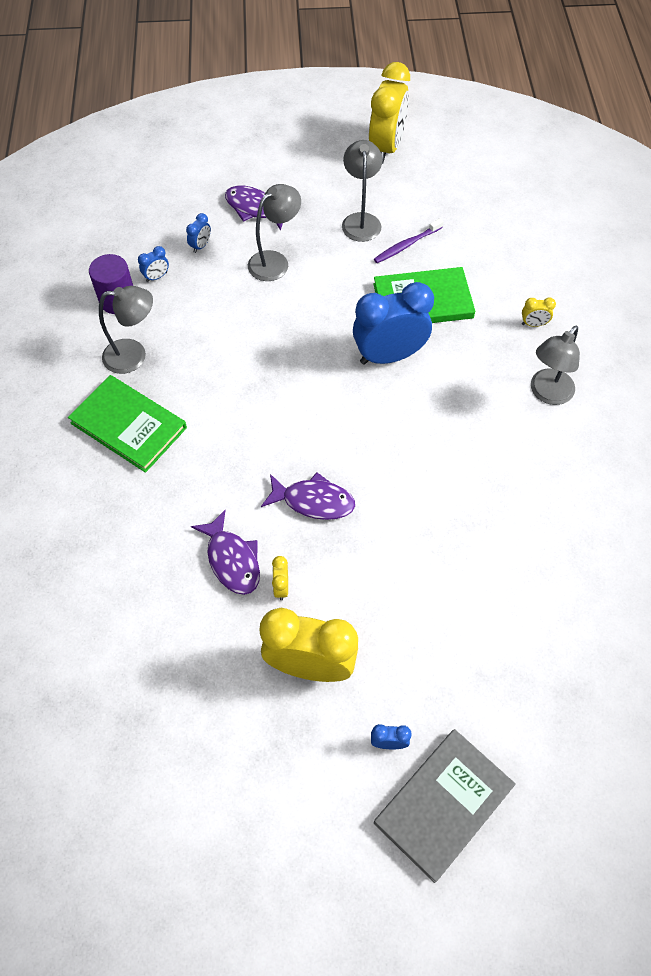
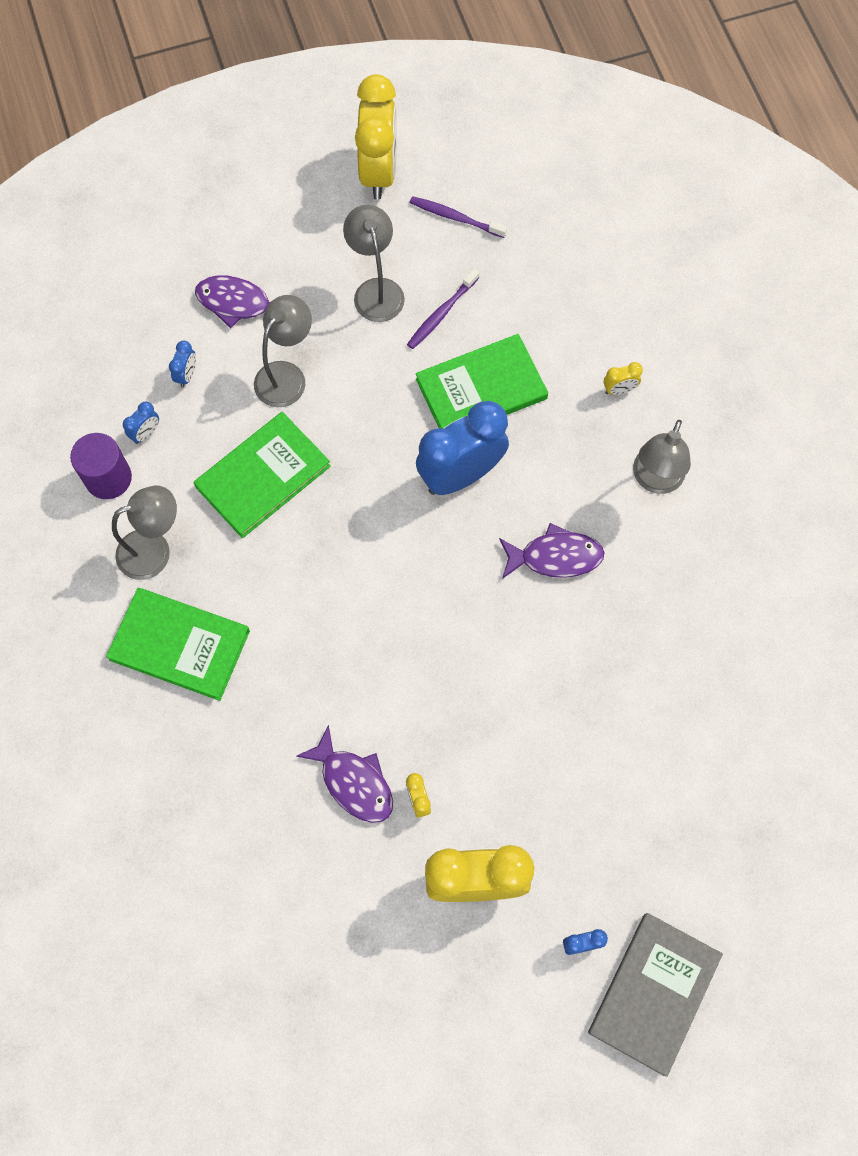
camera: 15 degrees left, 10 degrees up
purple fish [261,472,355,520] -> purple fish moved to [499,523,605,579]
none -> green book [193,412,331,538]
none -> purple toothbrush [410,196,507,238]

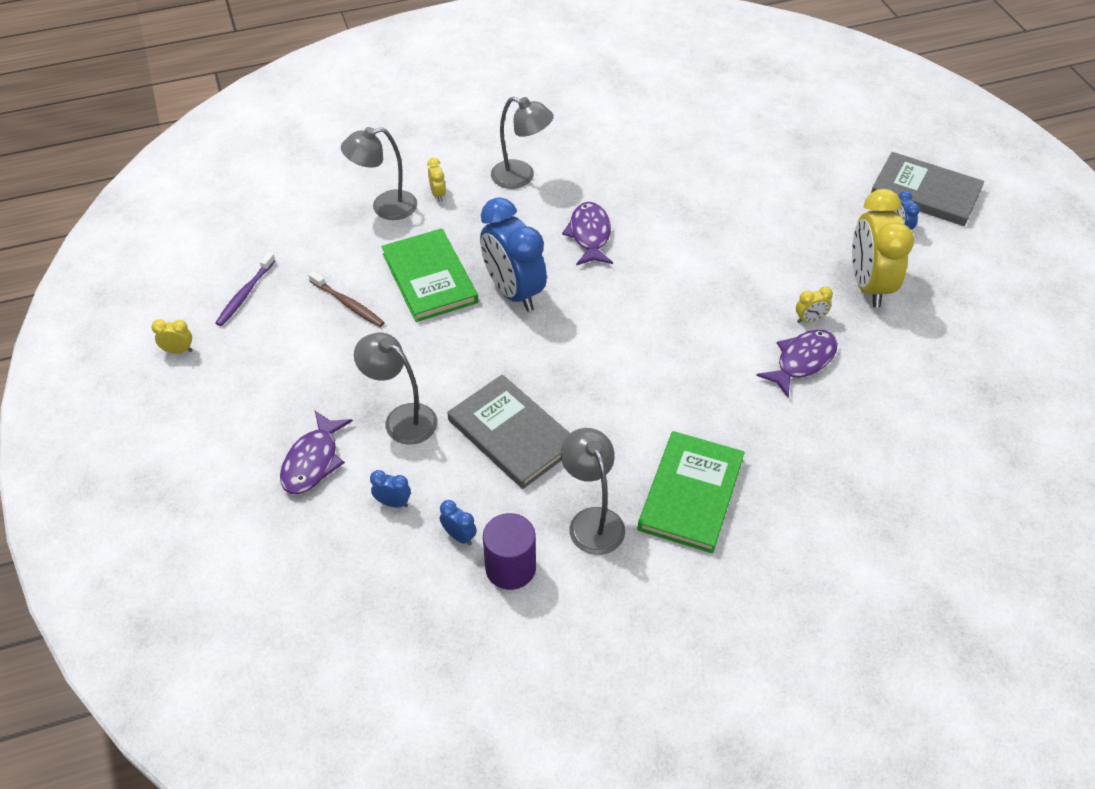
camera: 90 degrees left, 20 degrees down
green book [193,412,331,538] -> grey book [448,374,570,489]
grey lamp [343,205,405,322] -> grey lamp moved to [341,127,417,220]
yellow clock [355,74,397,200] -> yellow clock [151,319,192,353], size x0.40
purple toothbrush [407,268,479,349] -> brown toothbrush [308,271,385,327]

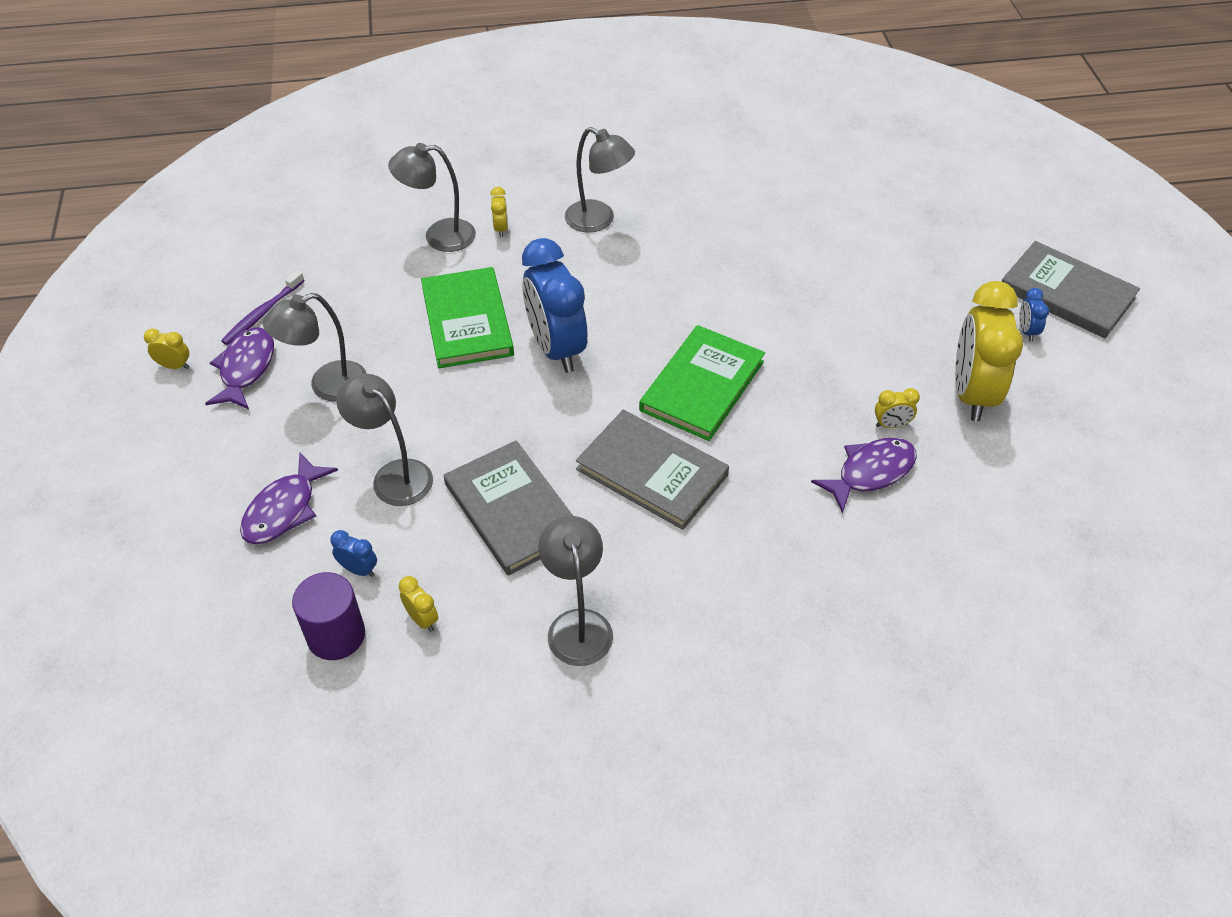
camera: 10 degrees right, 0 degrees up
brown toothbrush [308,271,385,327] -> none
blue clock [440,500,477,545] -> yellow clock [399,576,438,632]
purple cylinder [483,513,536,590] -> purple cylinder moved to [292,572,365,660]
purple fish [562,202,613,265] -> purple fish moved to [205,327,274,409]
green book [637,431,745,553] -> green book moved to [639,325,765,441]
none -> grey lamp [263,293,367,402]
none -> grey book [576,410,729,530]

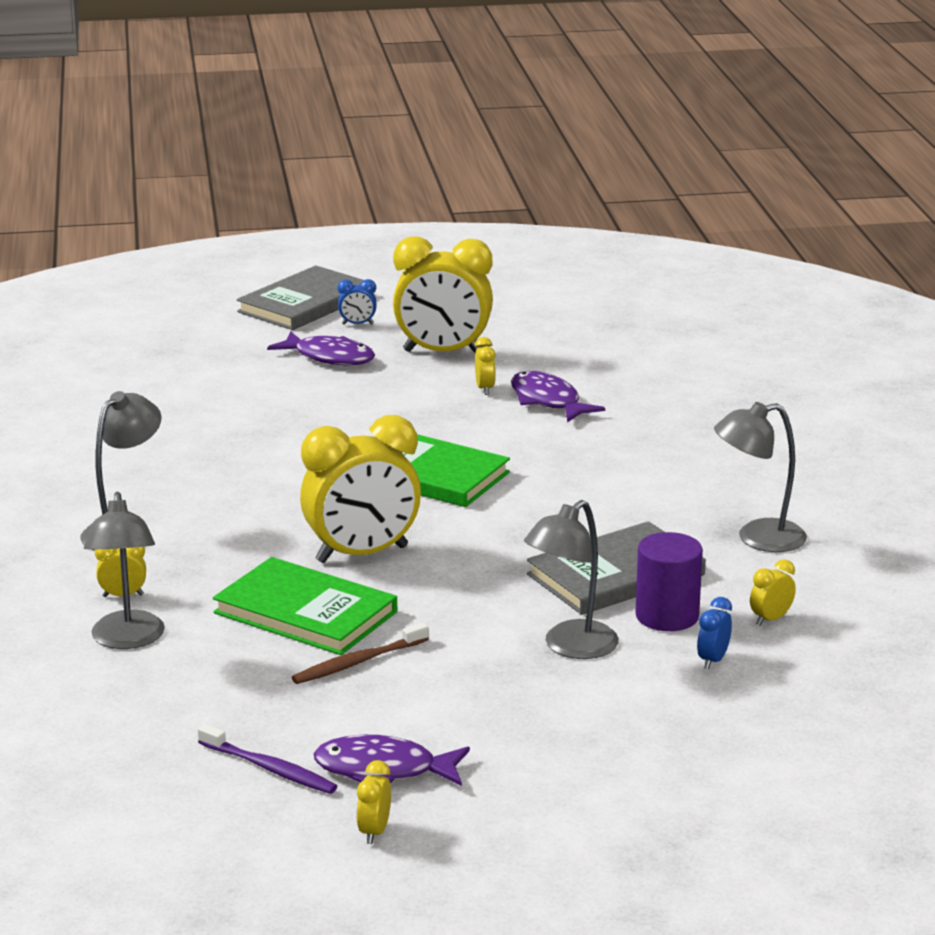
camera: 90 degrees left, 25 degrees down
purple fish [240,452,338,544] -> purple fish moved to [267,331,375,365]
grey lamp [263,293,367,402] -> none
purple cylinder [292,572,365,660] -> purple cylinder moved to [635,532,703,631]
green book [421,267,514,368] -> green book turned 45 degrees clockwise [213,557,397,655]
blue clock [522,238,587,373] -> yellow clock [300,415,421,563]
grey book [576,410,729,530] -> none
none -> brown toothbrush [292,622,429,684]

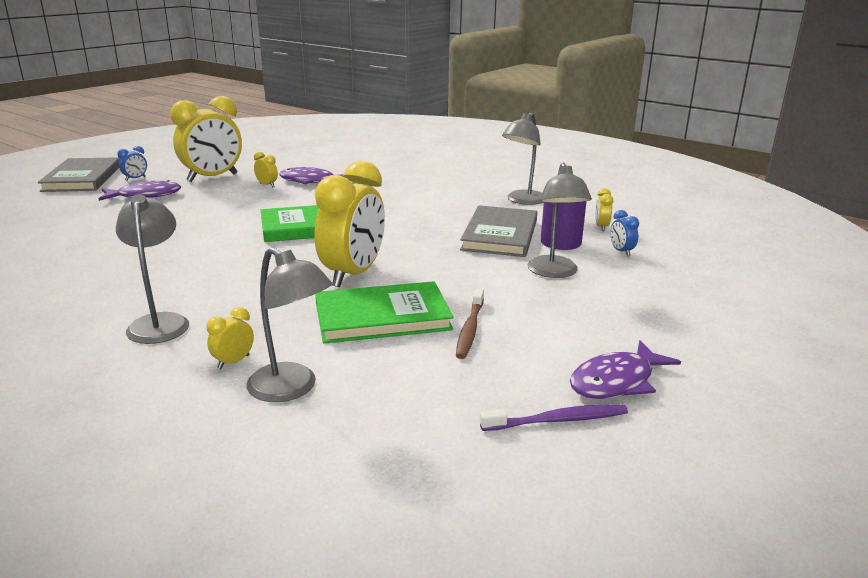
camera: 45 degrees left, 0 degrees up
yellow clock [356,760,391,844] -> none

